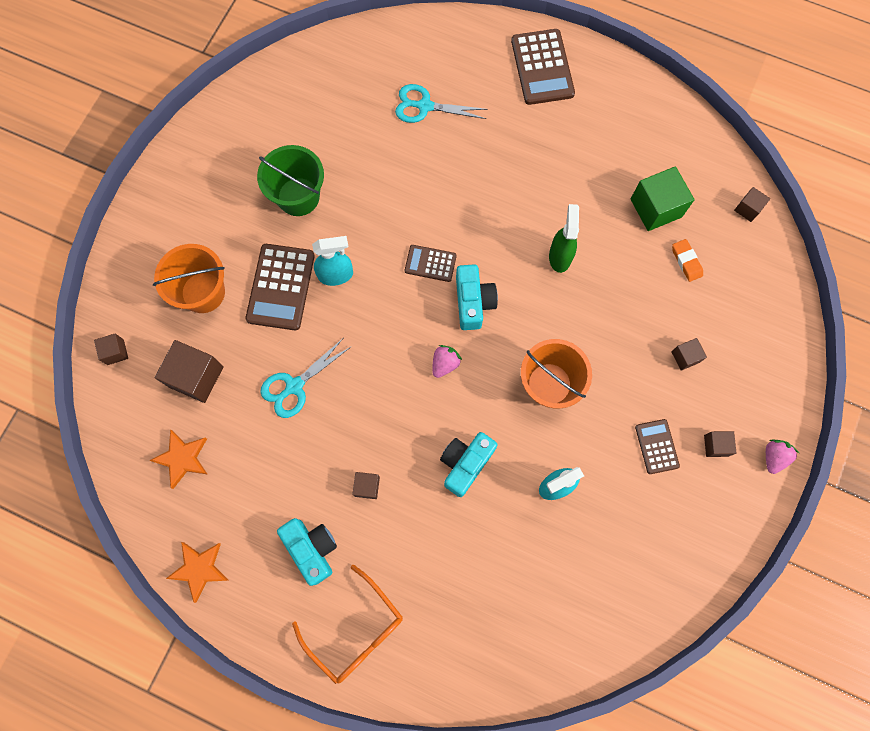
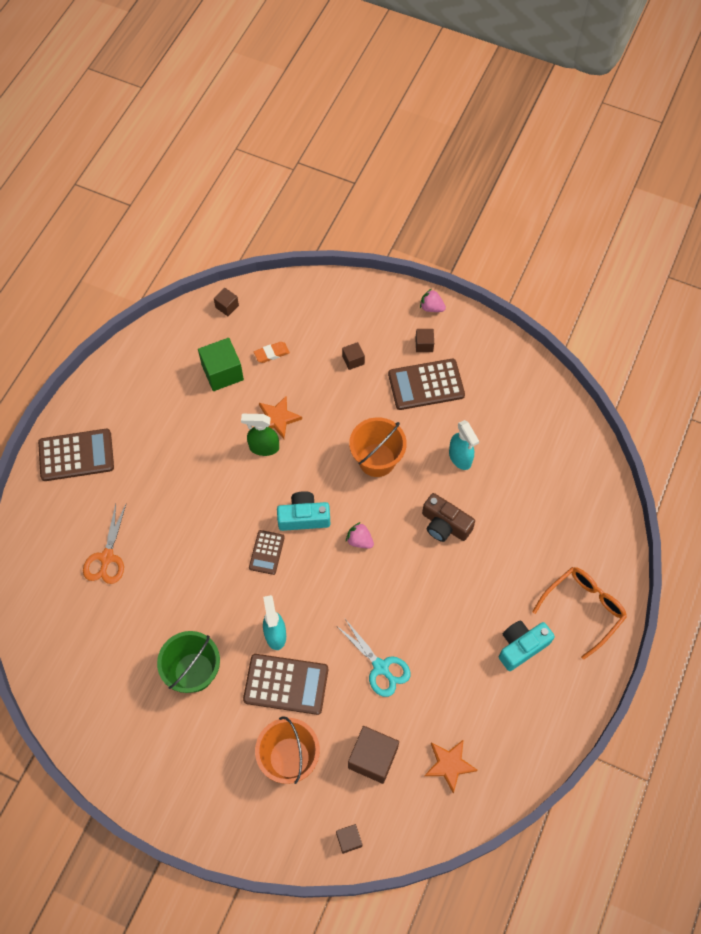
camera: 90 degrees left, 10 degrees down
orange star [166,542,229,603] -> orange star moved to [259,396,302,439]
brown cube [352,472,380,499] -> none
turquoise scissors [395,84,488,123] -> orange scissors [83,504,126,584]
turquoise camera [440,432,498,497] -> brown camera [422,493,475,542]
brown calculator [635,419,680,474] -> brown calculator [388,359,465,410], size x1.75

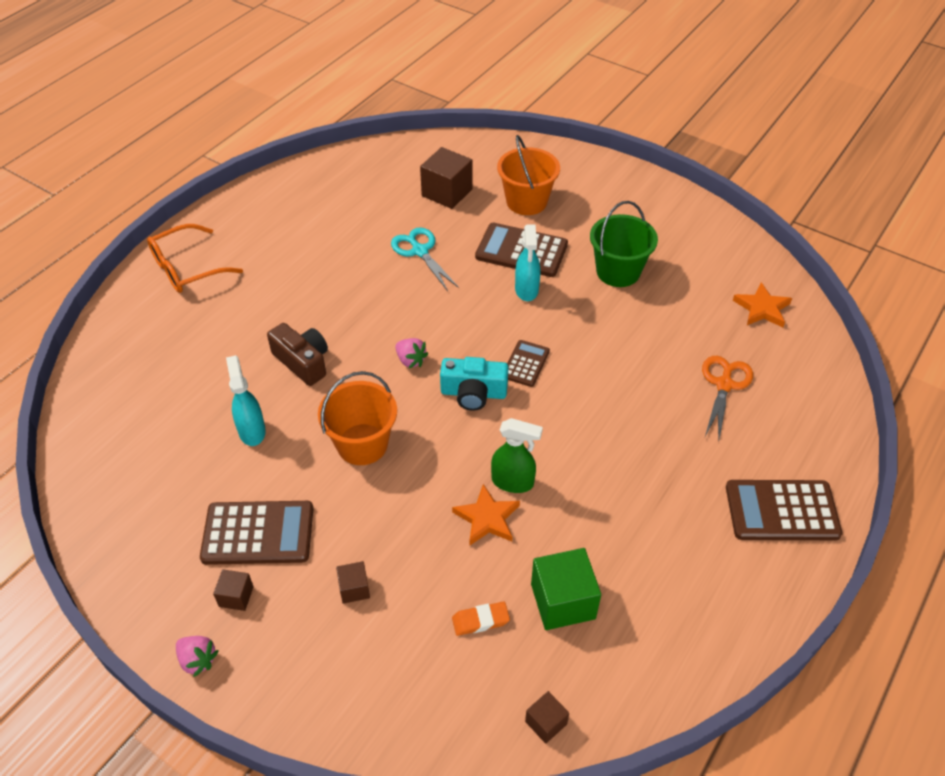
camera: 170 degrees left, 15 degrees down
brown cube [336,824,362,854] -> none
orange star [425,739,478,793] -> orange star moved to [733,282,792,327]
turquoise camera [499,620,555,671] -> none

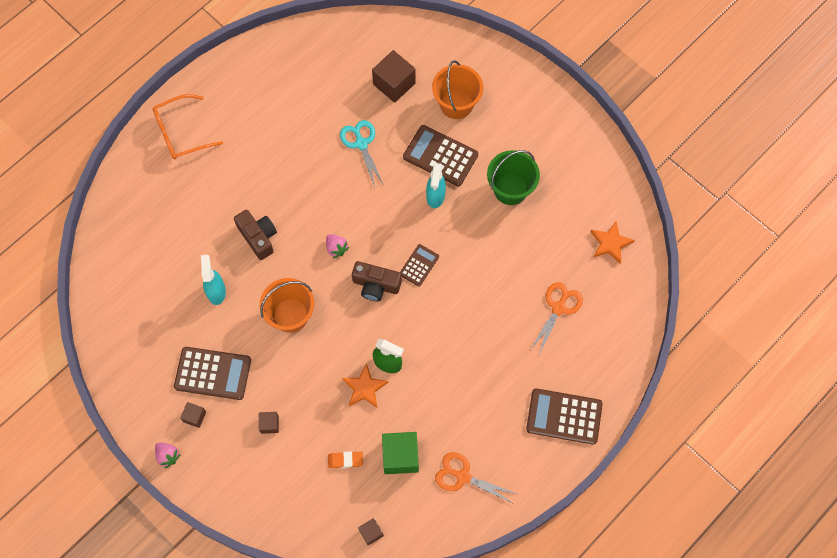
camera: 10 degrees right, 20 degrees up
turquoise camera [440,357,509,411] -> brown camera [352,261,402,301]
none -> orange scissors [435,452,516,504]

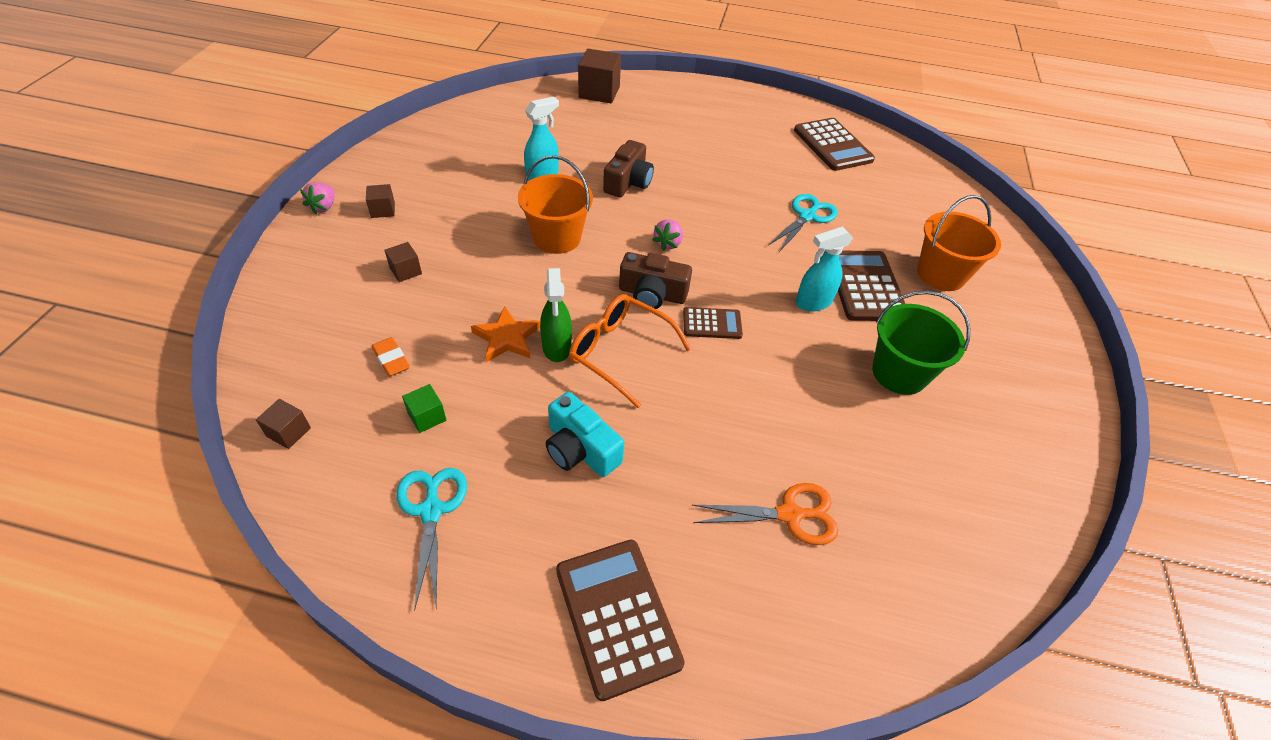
camera: 55 degrees right, 20 degrees down
orange glasses [153,94,223,160] -> orange glasses moved to [569,294,691,408]
brown calculator [174,347,251,400] -> brown calculator moved to [794,118,875,171]
brown camera [352,261,402,301] -> brown camera turned 60 degrees counterclockwise [619,252,692,309]
brown cube [372,50,416,103] -> brown cube moved to [578,49,621,103]
green cube [382,432,419,474] -> green cube [402,384,446,433], size x0.53
orange scissors [435,452,516,504] -> turquoise scissors [396,468,467,611]
orange star [591,221,635,263] -> none
none -> turquoise camera [546,392,624,477]

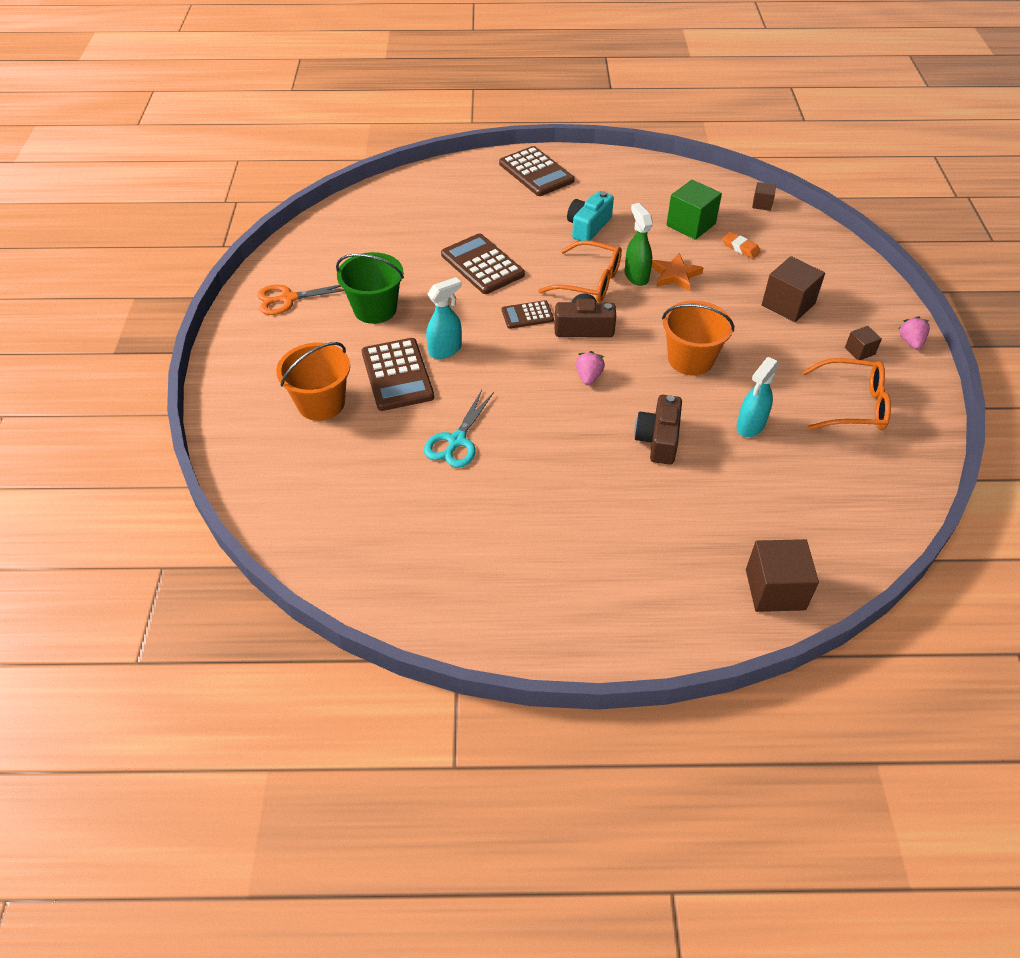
camera: 170 degrees right, 0 degrees up
brown cube [384,242,422,282] -> brown cube [762,256,825,322], size x1.90
turquoise scissors [396,468,467,611] -> none
green cube [402,384,446,433] -> green cube [666,180,722,240], size x1.90
turquoise camera [546,392,624,477] -> turquoise camera turned 90 degrees counterclockwise [567,191,614,241]
orange scissors [692,483,838,545] -> orange scissors moved to [257,285,344,315]
brown calculator [794,118,875,171] -> brown calculator moved to [441,233,525,294]
none -> orange glasses [802,358,891,430]

